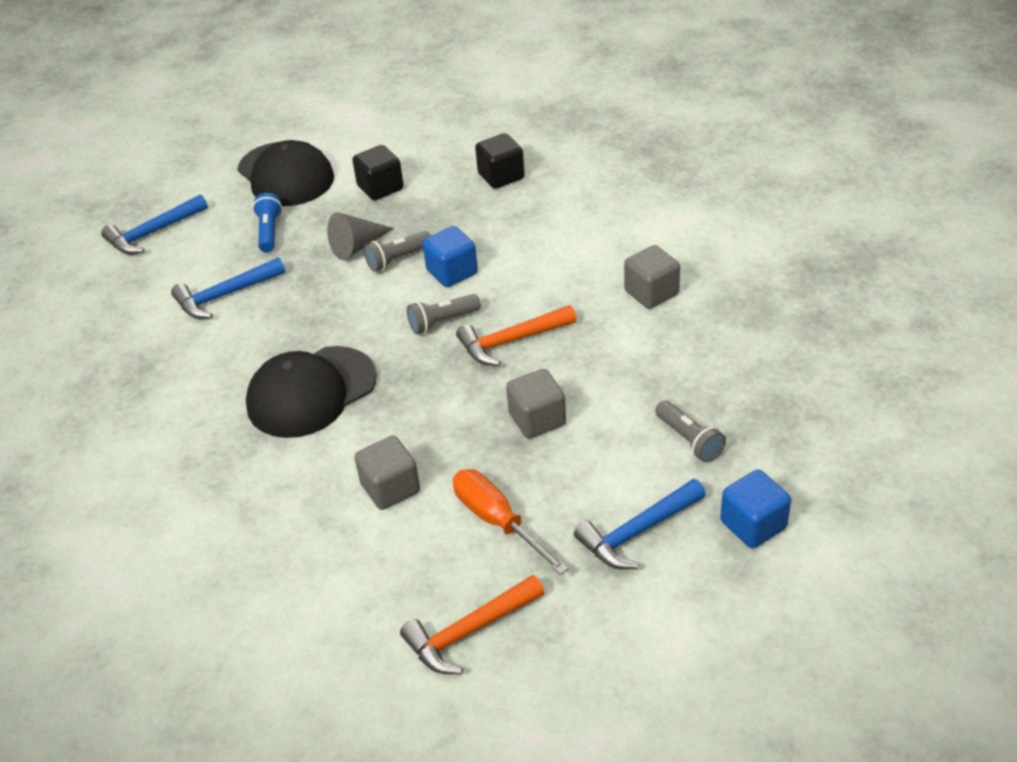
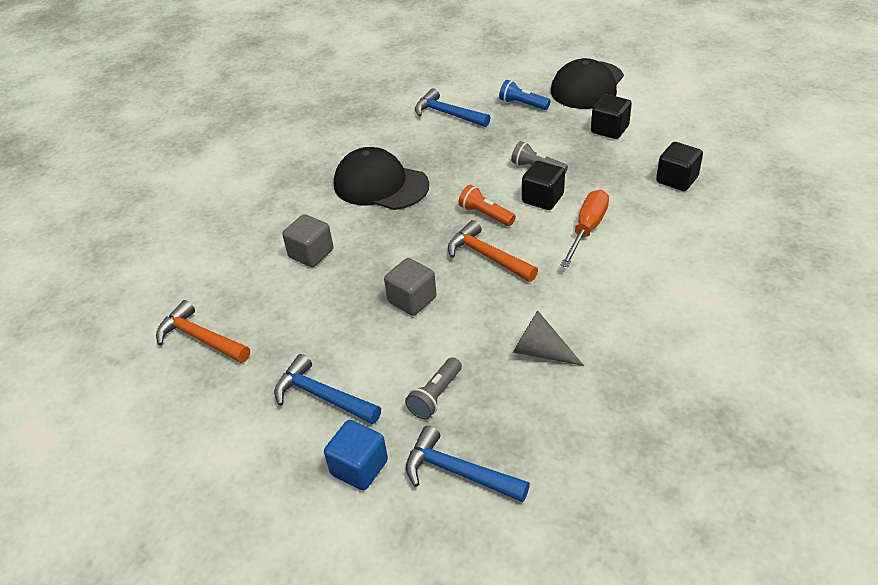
camera: 65 degrees right, 0 degrees up
blue hammer [101,194,208,255] -> blue hammer moved to [406,426,530,502]
blue flashlight [253,193,282,252] -> blue flashlight turned 120 degrees counterclockwise [499,80,551,110]
grey cone [327,213,394,260] -> grey cone moved to [513,310,584,366]
grey flashlight [407,294,481,334] -> orange flashlight [458,185,516,226]
blue cube [423,226,478,287] -> black cube [522,161,565,210]
orange screwdriver [453,469,569,575] -> orange screwdriver moved to [561,190,609,267]
grey cube [624,245,680,309] -> none

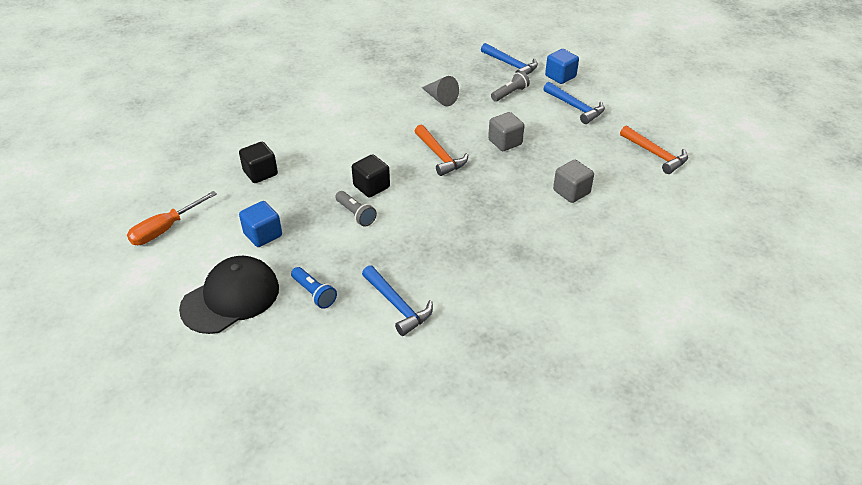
camera: 165 degrees left, 0 degrees up
black cap [334,147,429,210] -> none
orange flashlight [458,185,516,226] -> none
orange screwdriver [561,190,609,267] -> orange screwdriver moved to [127,191,217,245]
black cube [591,94,632,139] -> blue cube [239,201,282,247]

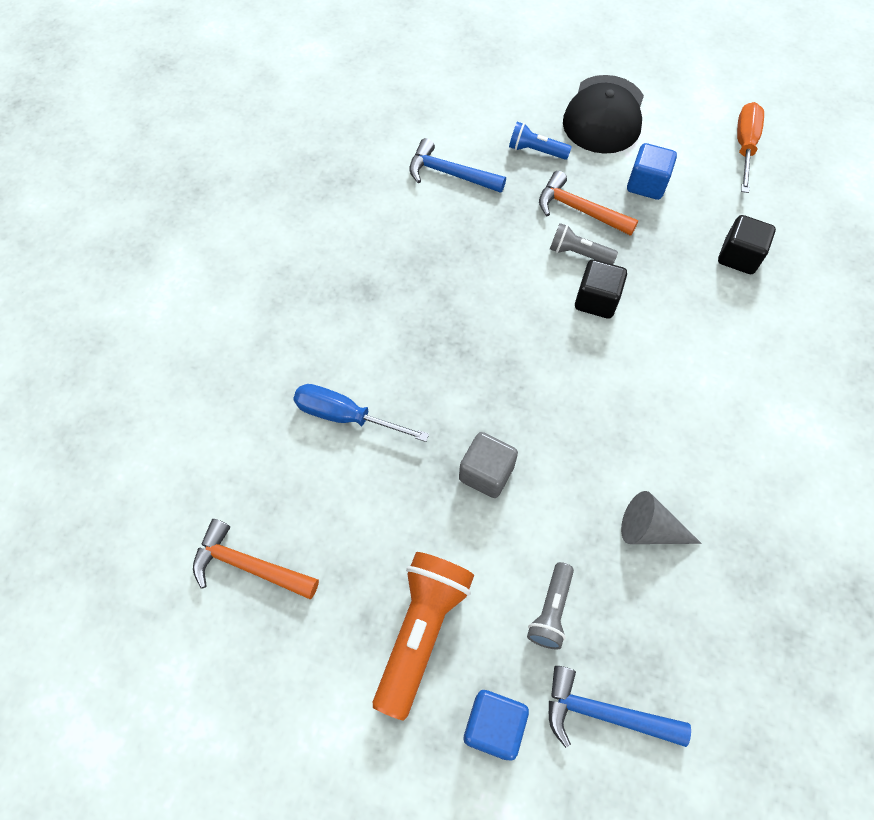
camera: 150 degrees right, 20 degrees up
orange hammer [415,125,468,176] -> orange hammer moved to [539,171,638,236]
blue hammer [543,82,605,124] -> orange flashlight [373,552,474,720]
grey cube [553,160,594,203] -> blue screwdriver [293,384,429,442]

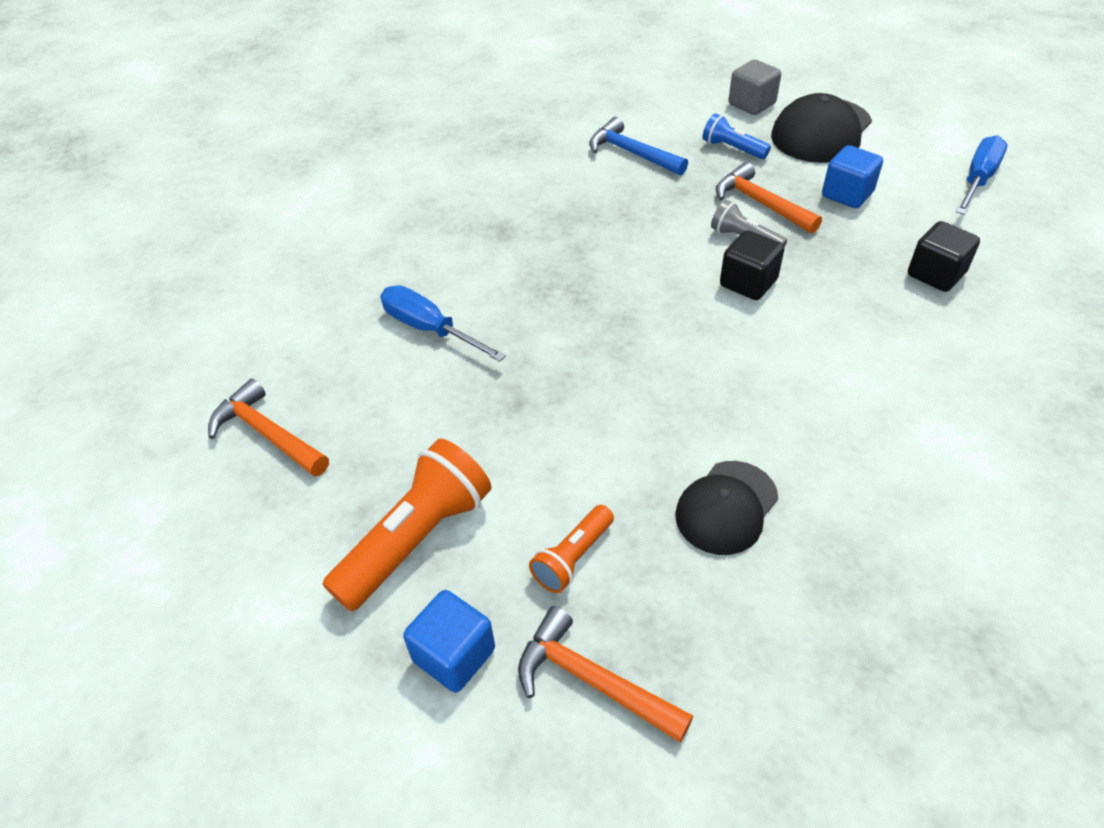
camera: 20 degrees right, 15 degrees down
grey cube [459,432,518,498] -> grey cube moved to [729,60,781,115]
grey flashlight [527,562,574,650] -> orange flashlight [529,505,614,593]
blue hammer [549,666,691,748] -> orange hammer [518,606,693,743]
grey cone [621,491,702,544] -> black cap [675,461,778,555]
orange screwdriver [737,102,764,193] -> blue screwdriver [956,135,1007,215]

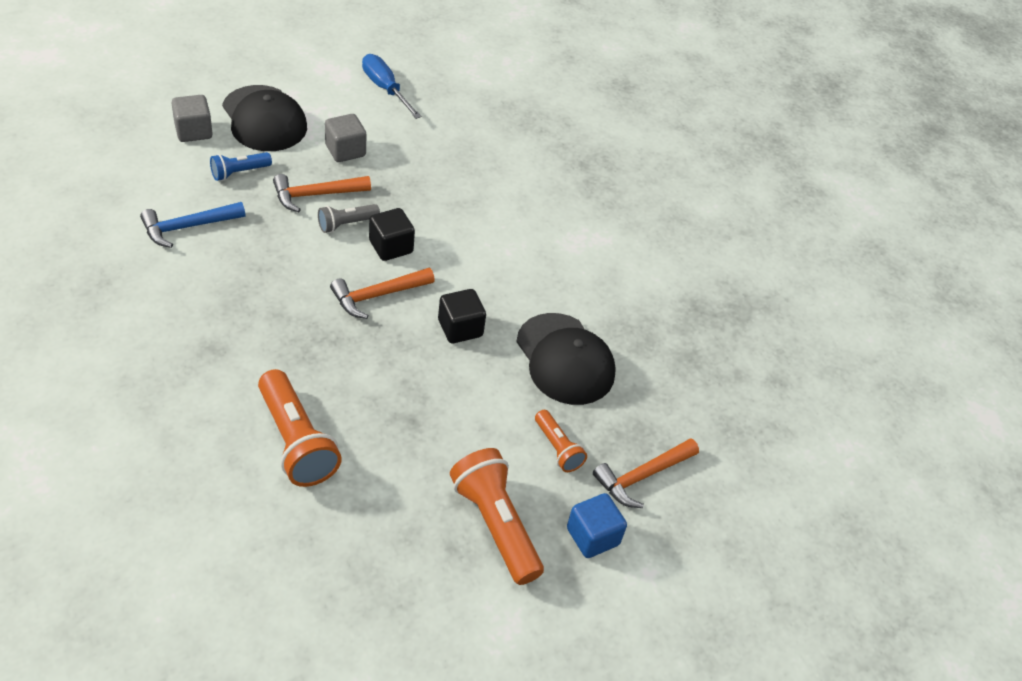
camera: 75 degrees left, 0 degrees up
orange hammer [208,379,329,477] -> orange hammer moved to [330,268,435,319]
blue screwdriver [380,285,506,362] -> orange flashlight [258,369,342,487]
black cap [675,461,778,555] -> black cap [516,313,616,405], size x1.50
blue cube [822,145,883,208] -> grey cube [325,114,367,162]
black cube [908,221,980,292] -> black cube moved to [438,289,486,343]

